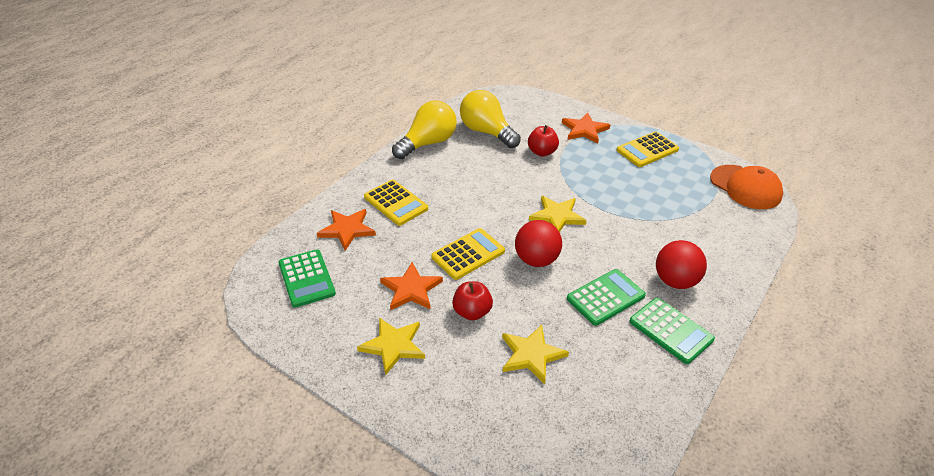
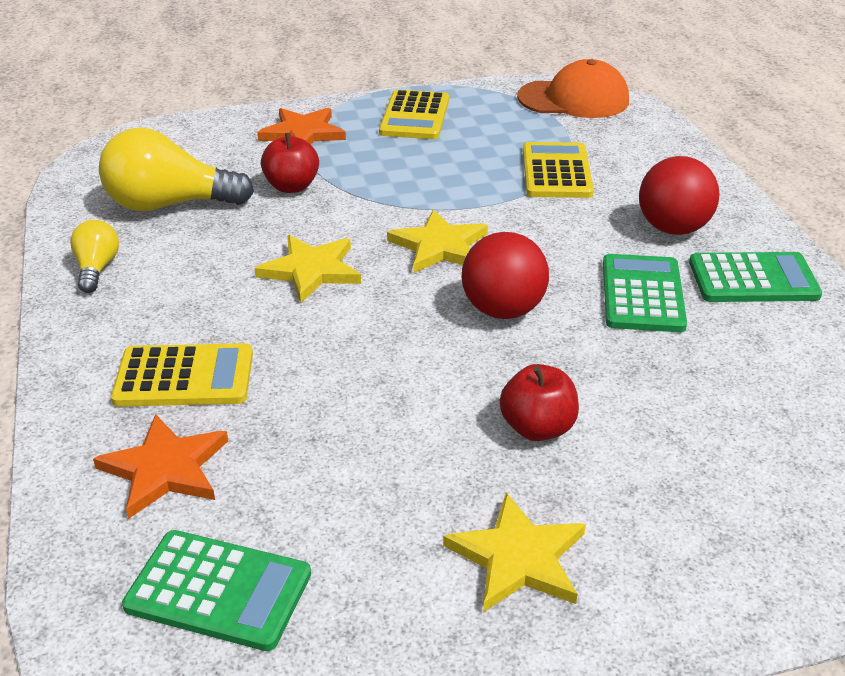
camera: 50 degrees left, 5 degrees down
orange star [380,262,443,310] -> none
yellow light bulb [392,101,457,159] -> yellow light bulb [70,220,119,293], size x0.53
yellow calculator [431,228,505,280] -> yellow calculator moved to [523,142,594,198]
yellow star [502,325,569,384] -> yellow star moved to [255,235,361,303]

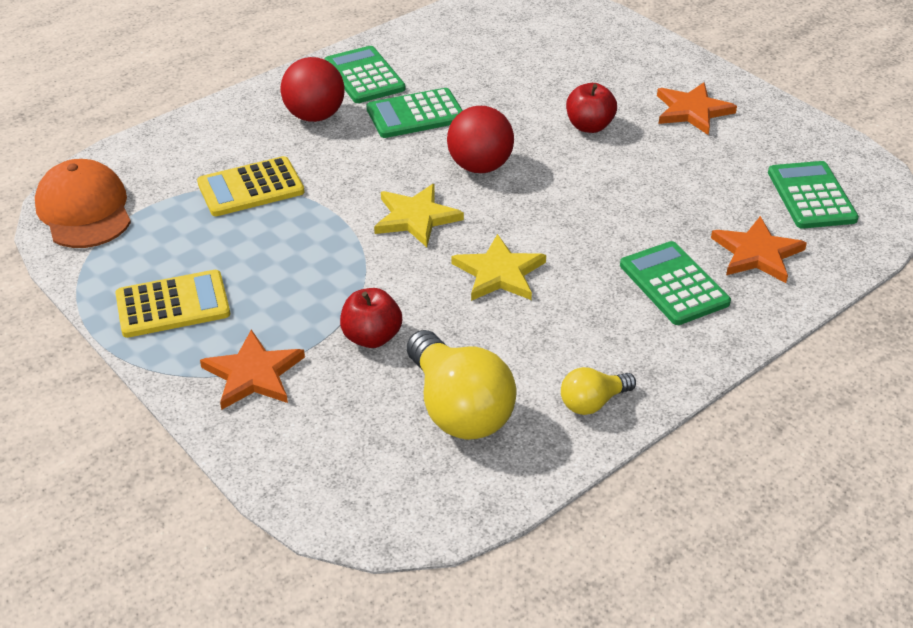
camera: 115 degrees left, 5 degrees up
yellow calculator [111,343,253,407] -> green calculator [620,241,731,325]
yellow star [443,492,586,612] -> orange star [657,82,737,135]

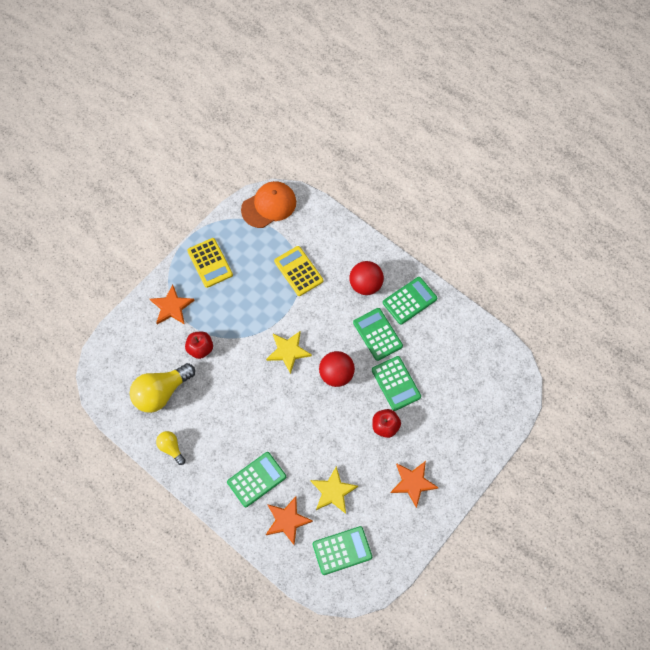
camera: 80 degrees right, 25 degrees up
yellow star [451,234,546,301] -> yellow star moved to [310,466,358,514]
none -> green calculator [372,356,421,411]

